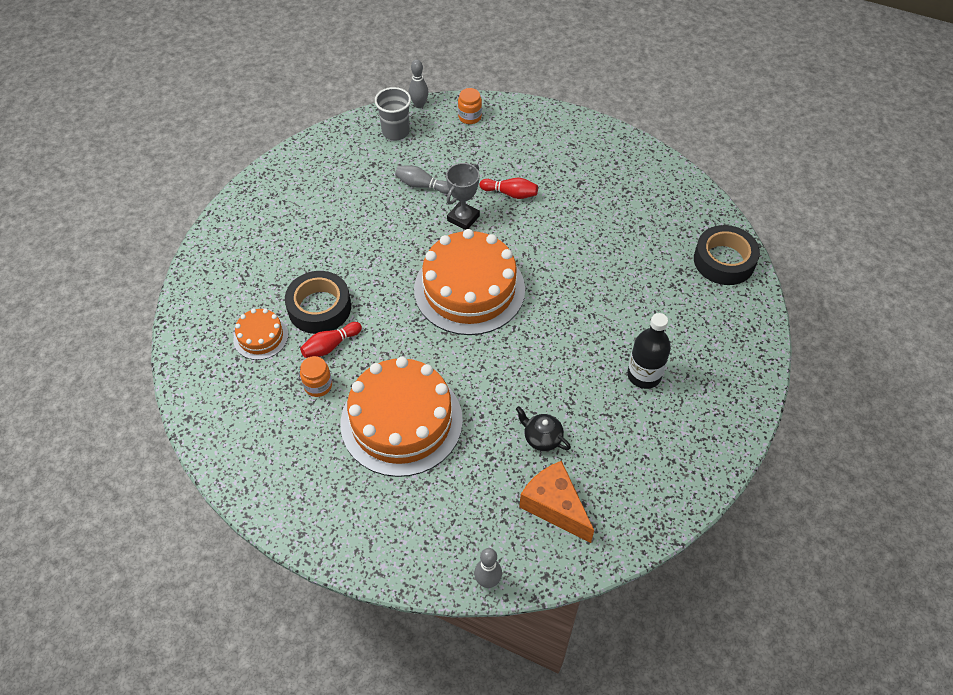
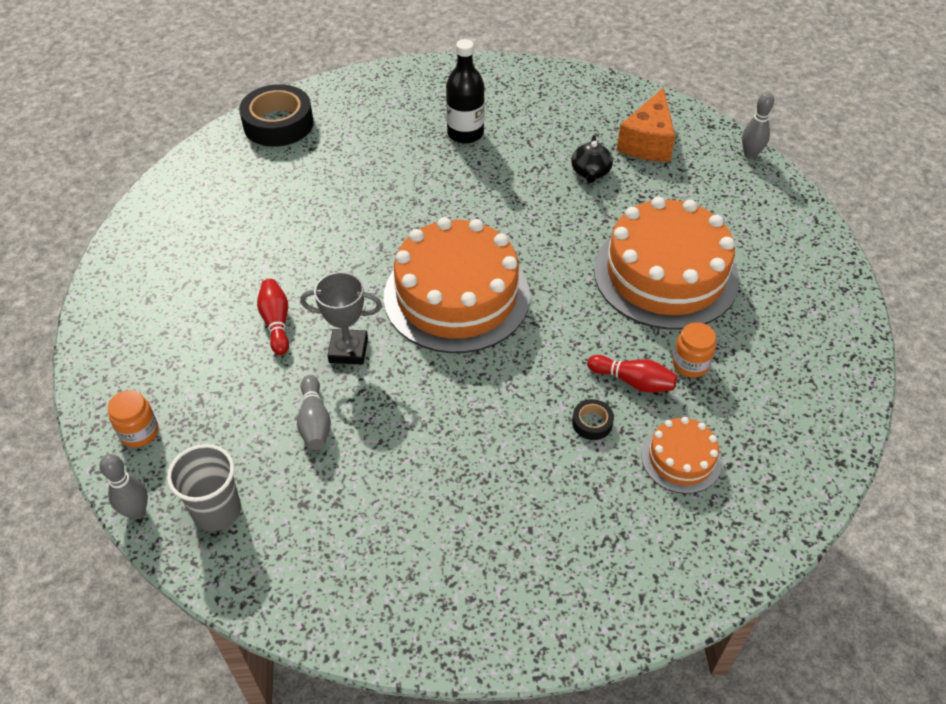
camera: 120 degrees left, 5 degrees down
black tape [285,271,351,334] -> black tape [572,399,614,440], size x0.44

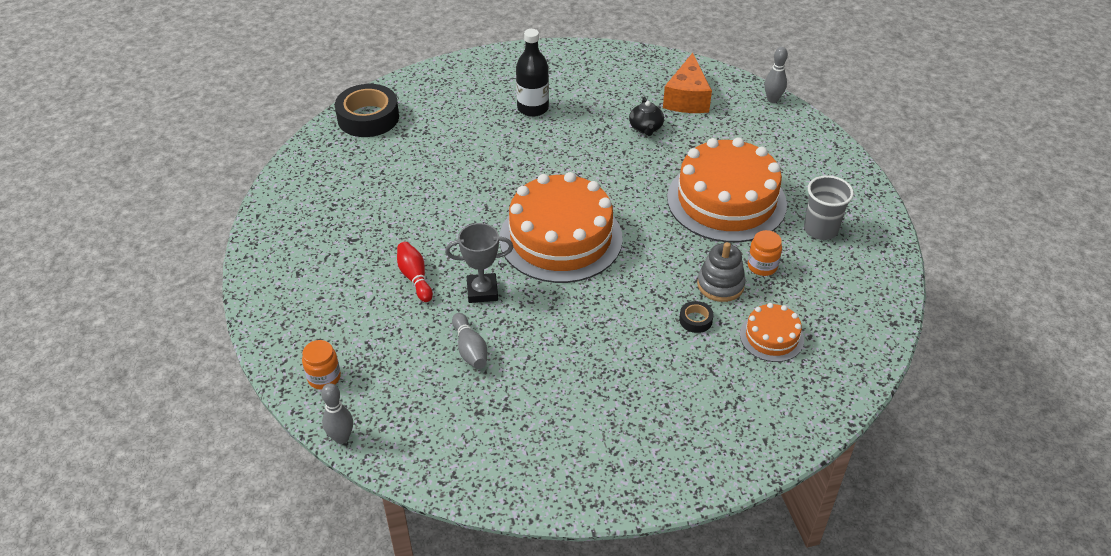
camera: 10 degrees left, 5 degrees down
grey cup [167,444,241,532] -> grey cup moved to [804,175,854,240]
red bowling pin [587,355,677,392] -> grey stacking toy [697,242,746,302]

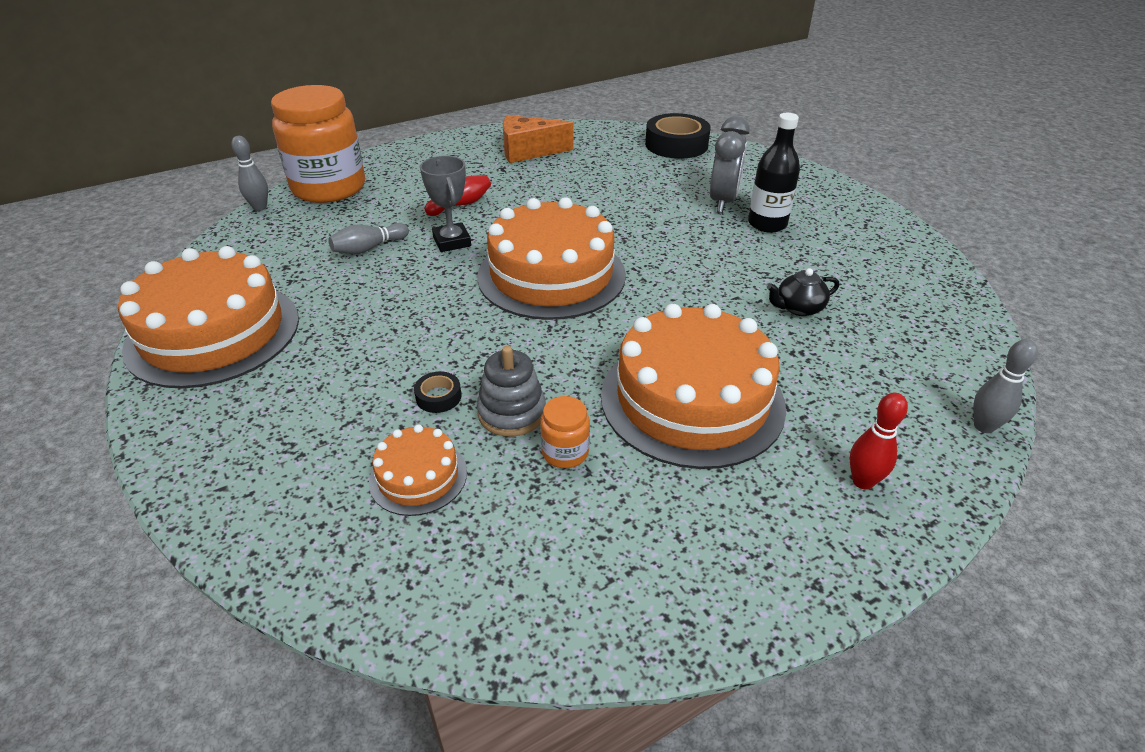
camera: 75 degrees right, 5 degrees down
orange jar [302,340,341,390] -> orange jar [271,85,365,203], size x2.47
orange cheese [663,53,712,113] -> orange cheese moved to [503,115,573,163]
grey cup [804,175,854,240] -> none
none -> orange cake [118,246,299,388]
none -> grey clock [710,116,750,213]
none -> red bowling pin [850,393,908,490]

